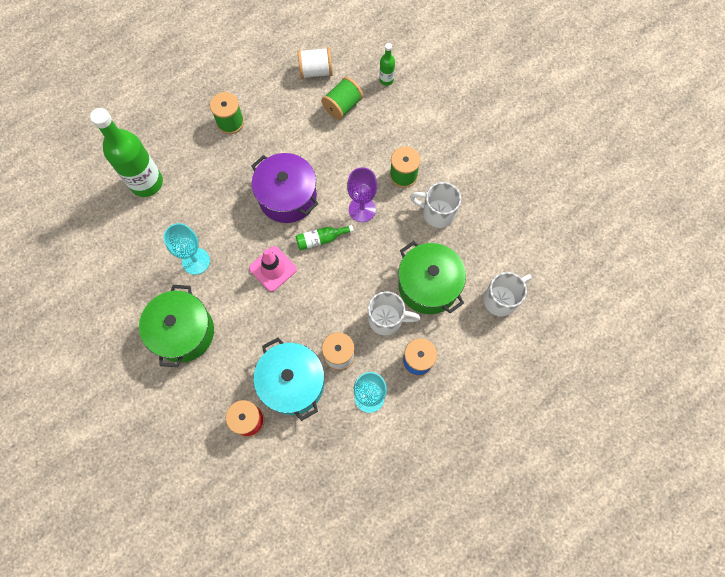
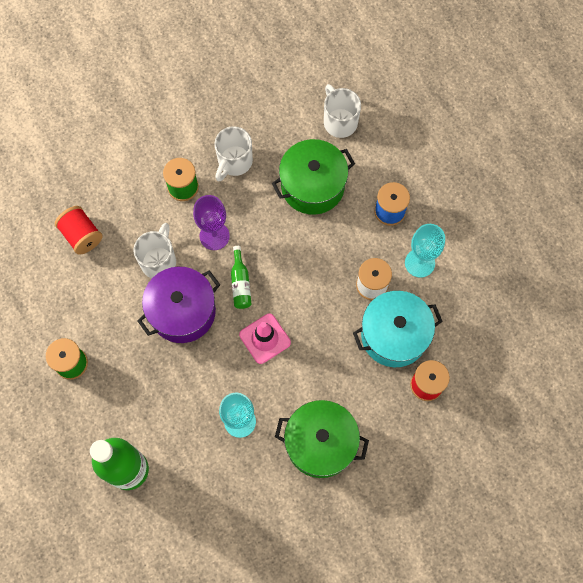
camera: 80 degrees left, 0 degrees up
white spool [298,47,333,79] -> none
green spool [321,77,363,120] -> red spool [55,206,103,255]
white mug [368,291,420,335] -> white mug moved to [134,223,176,278]
green bottle [379,43,395,86] -> none

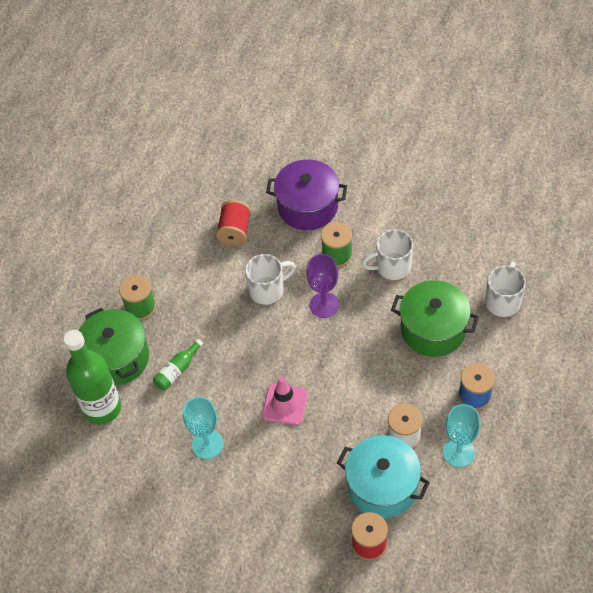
camera: 50 degrees right, 15 degrees down
purple pot [138,267,220,343] -> purple pot moved to [266,160,347,230]
green bottle [231,246,252,309] -> green bottle moved to [153,339,203,390]
green pot [275,400,369,478] -> green pot moved to [79,308,149,386]

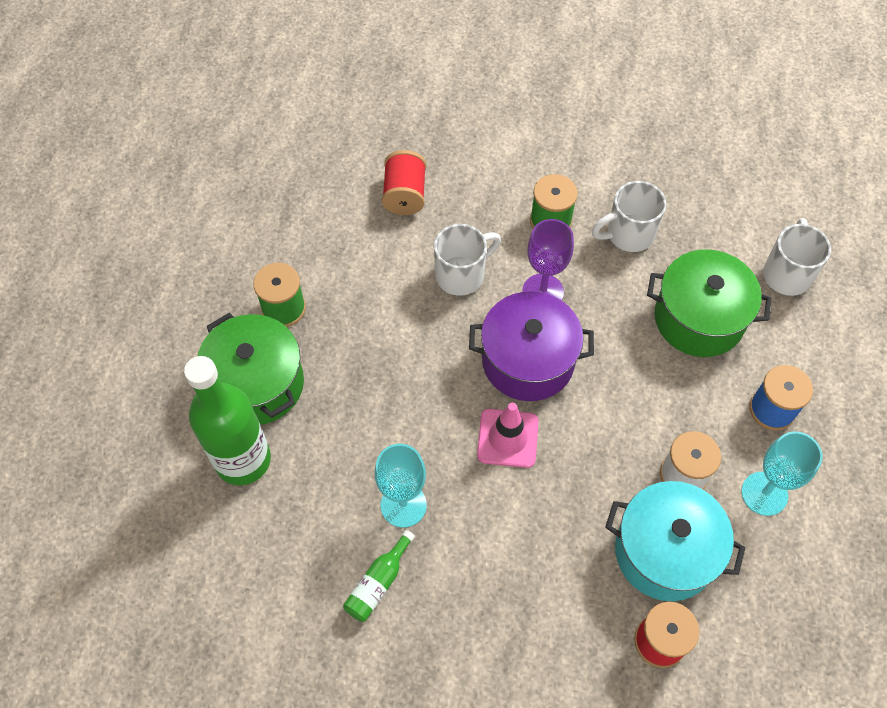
camera: 10 degrees left, 5 degrees up
green bottle [153,339,203,390] -> green bottle moved to [343,530,415,622]
purple pot [266,160,347,230] -> purple pot moved to [469,291,594,401]

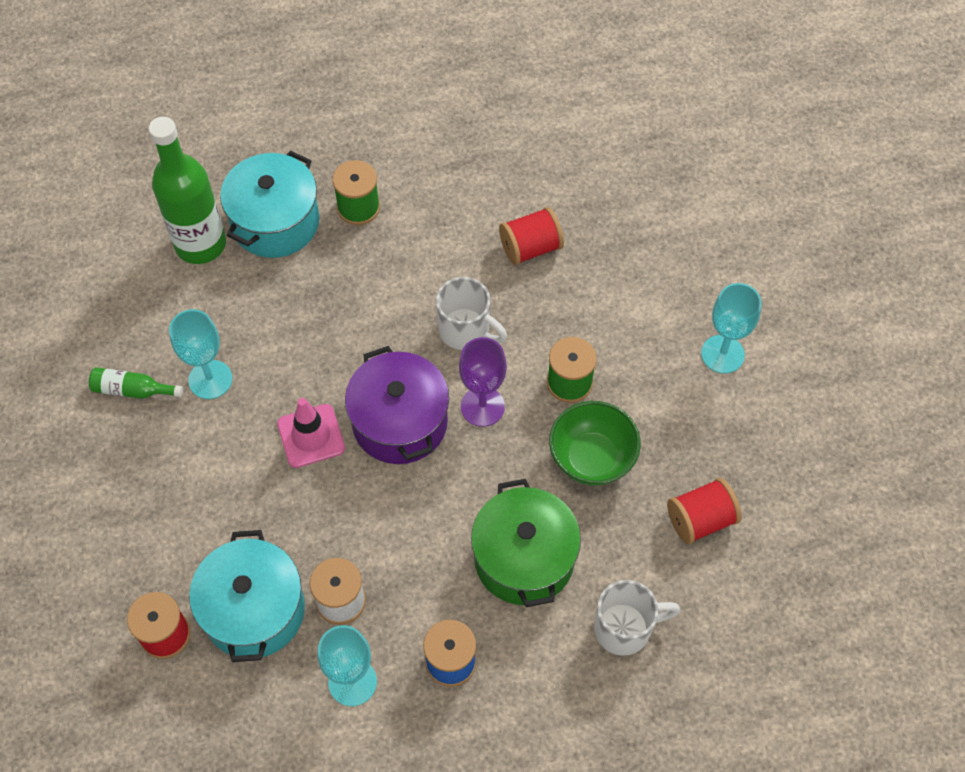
camera: 65 degrees right, 0 degrees up
green pot [198,313,304,425] -> turquoise pot [220,151,319,258]
white mug [592,181,666,252] -> green bowl [549,401,641,486]
none -> red spool [667,478,741,544]
none -> turquoise goblet [701,283,762,373]

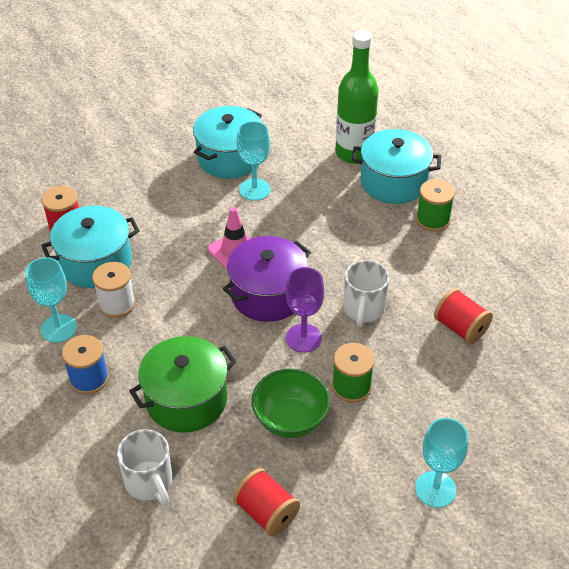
camera: 70 degrees right, 15 degrees down
green bottle [89,367,183,399] -> turquoise pot [193,106,262,179]

